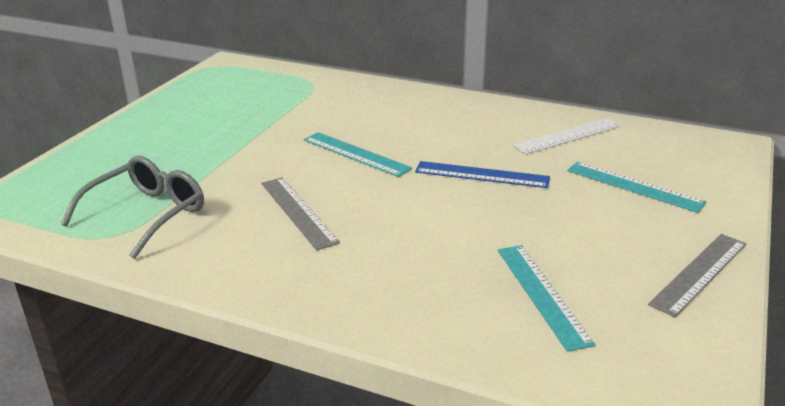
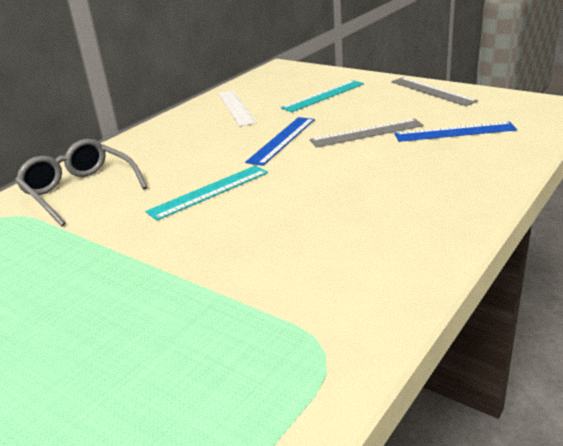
camera: 75 degrees left, 0 degrees up
grey glasses [61,156,204,259] -> grey glasses moved to [15,139,148,226]
grey ruler [262,177,340,250] -> grey ruler moved to [310,118,424,148]
turquoise ruler [498,245,595,352] -> blue ruler [394,122,517,142]

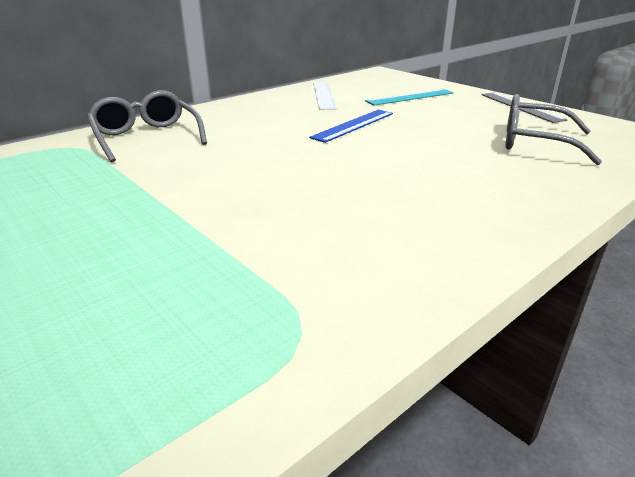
camera: 10 degrees right, 0 degrees up
turquoise ruler [145,166,268,221] -> none
grey ruler [310,118,424,148] -> none
blue ruler [394,122,517,142] -> grey glasses [505,94,602,165]

